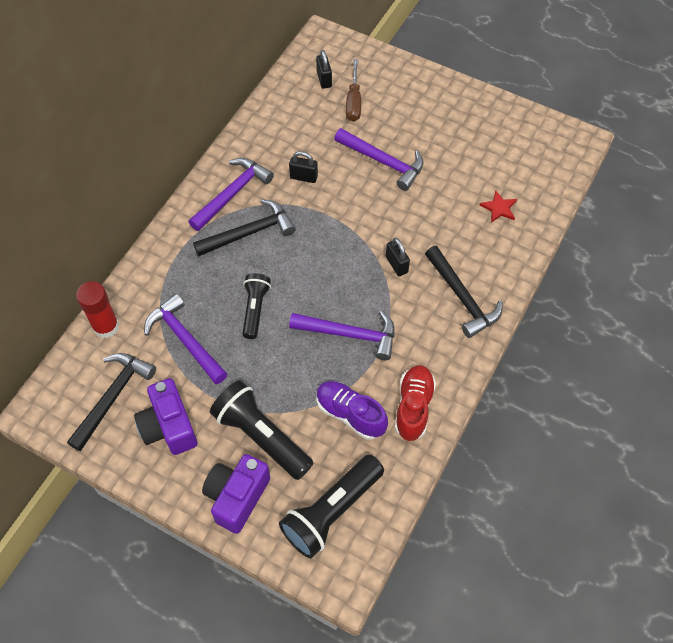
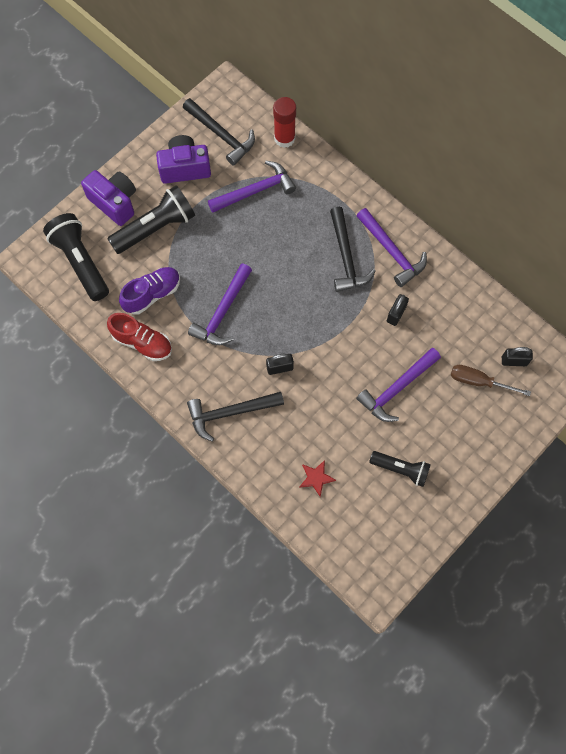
camera: 105 degrees right, 10 degrees up
black flashlight [242,273,271,339] -> black flashlight moved to [369,451,431,487]

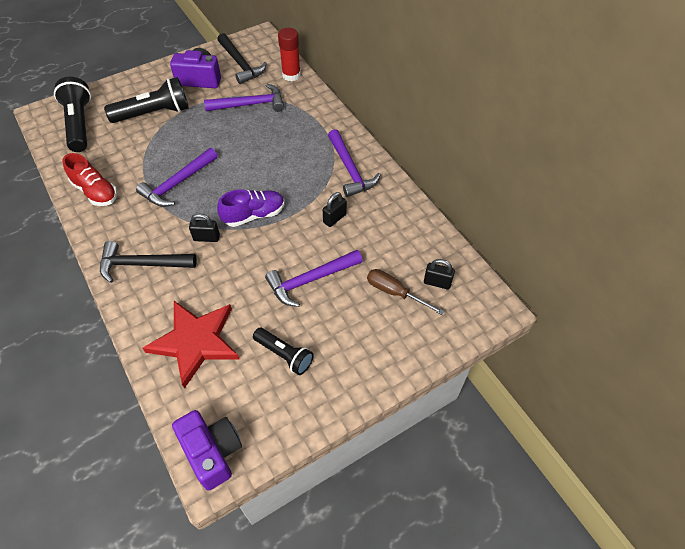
camera: 15 degrees right, 15 degrees down
purple camera [81,170,136,226] -> purple camera moved to [172,410,242,491]
purple shoe [119,267,180,315] -> purple shoe moved to [217,189,285,227]
red star [299,460,336,497] -> red star [142,301,239,389], size x2.37
black hammer [330,207,376,292] -> none

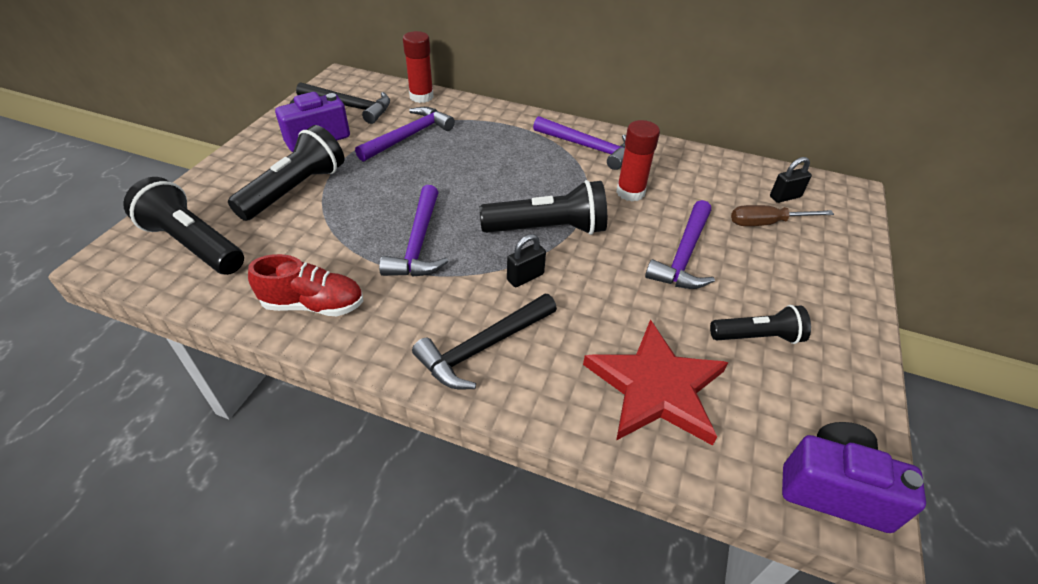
camera: 40 degrees left, 10 degrees down
purple shoe [217,189,285,227] -> black flashlight [479,180,607,235]
black padlock [323,192,347,227] -> red glue stick [616,120,660,202]

